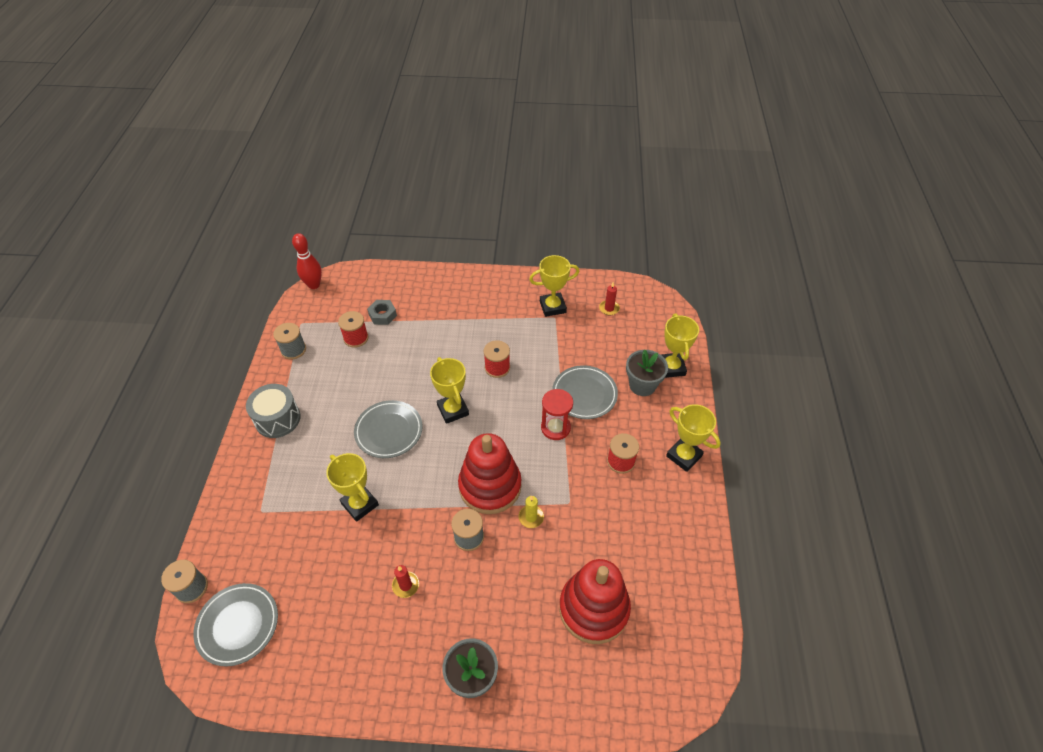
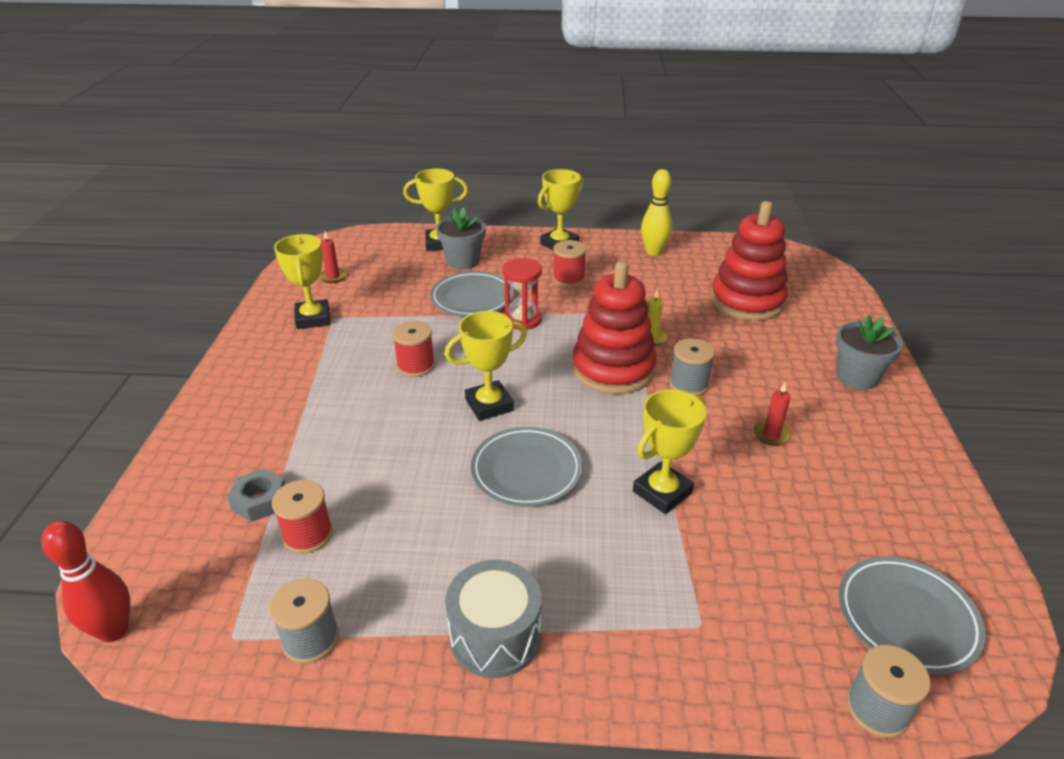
camera: 90 degrees left, 15 degrees down
none -> yellow bowling pin [641,169,672,256]

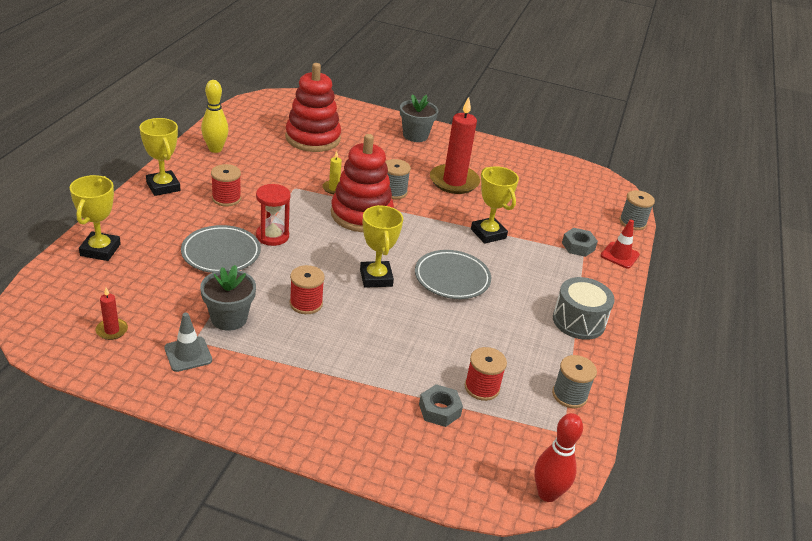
camera: 80 degrees left, 0 degrees up
yellow trophy [274,234,330,329] -> grey traffic cone [164,313,212,372]
grey flower pot [436,207,486,270] -> grey flower pot moved to [200,265,256,331]
red candle [753,382,791,446] -> red candle [430,97,480,194], size x2.22
grey plate [839,556,986,674] -> none
none -> grey nut [562,228,598,257]
none -> red traffic cone [601,220,640,269]

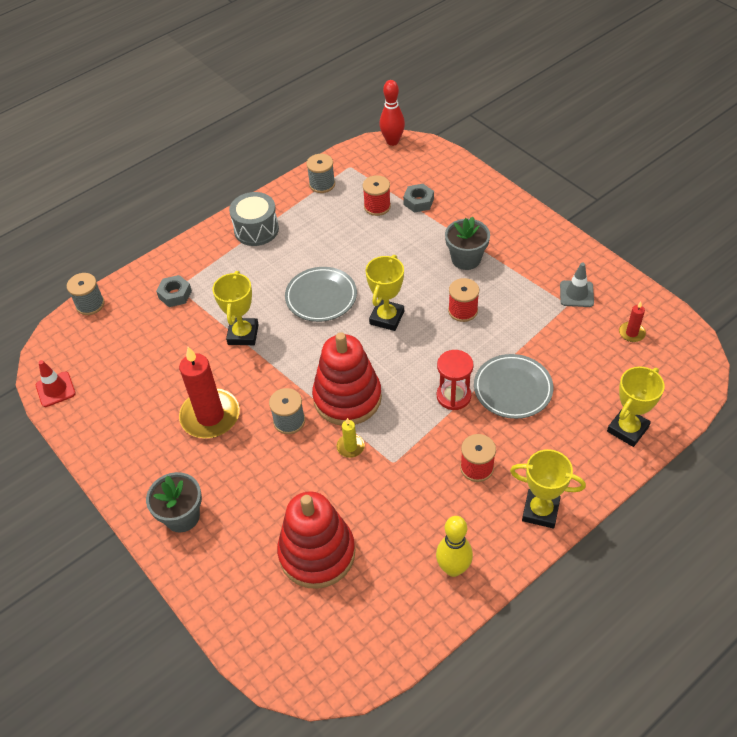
camera: 140 degrees left, 15 degrees up
yellow trophy [139,118,180,196] -> yellow trophy turned 75 degrees counterclockwise [510,449,586,528]
grey flower pot [200,265,256,331] -> grey flower pot moved to [445,217,490,270]
red traffic cone [601,220,640,269] -> red traffic cone moved to [36,360,76,407]

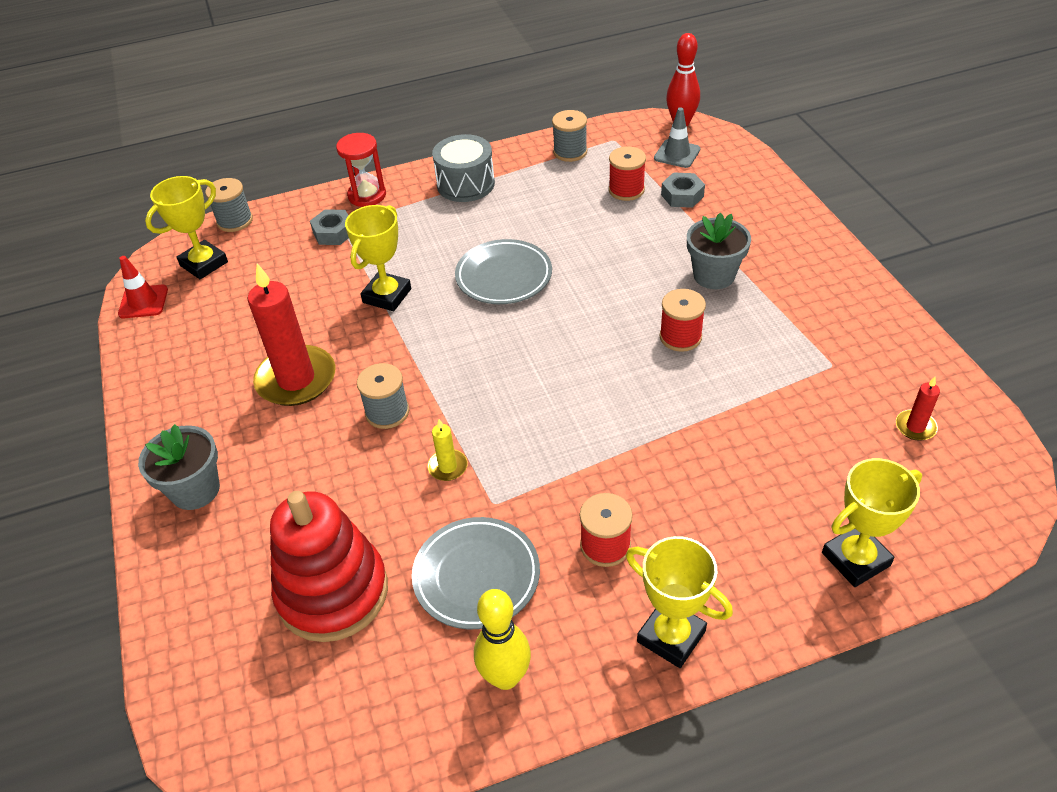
camera: 20 degrees right, 5 degrees down
red stacking toy [312,332,382,425] -> none
yellow trophy [366,255,404,331] -> yellow trophy moved to [145,176,228,279]
red hourglass [437,350,474,410] -> red hourglass moved to [336,133,386,207]
grey plate [474,354,553,419] -> grey plate moved to [412,517,540,629]
grey traffic cone [560,263,594,307] -> grey traffic cone moved to [654,107,700,168]

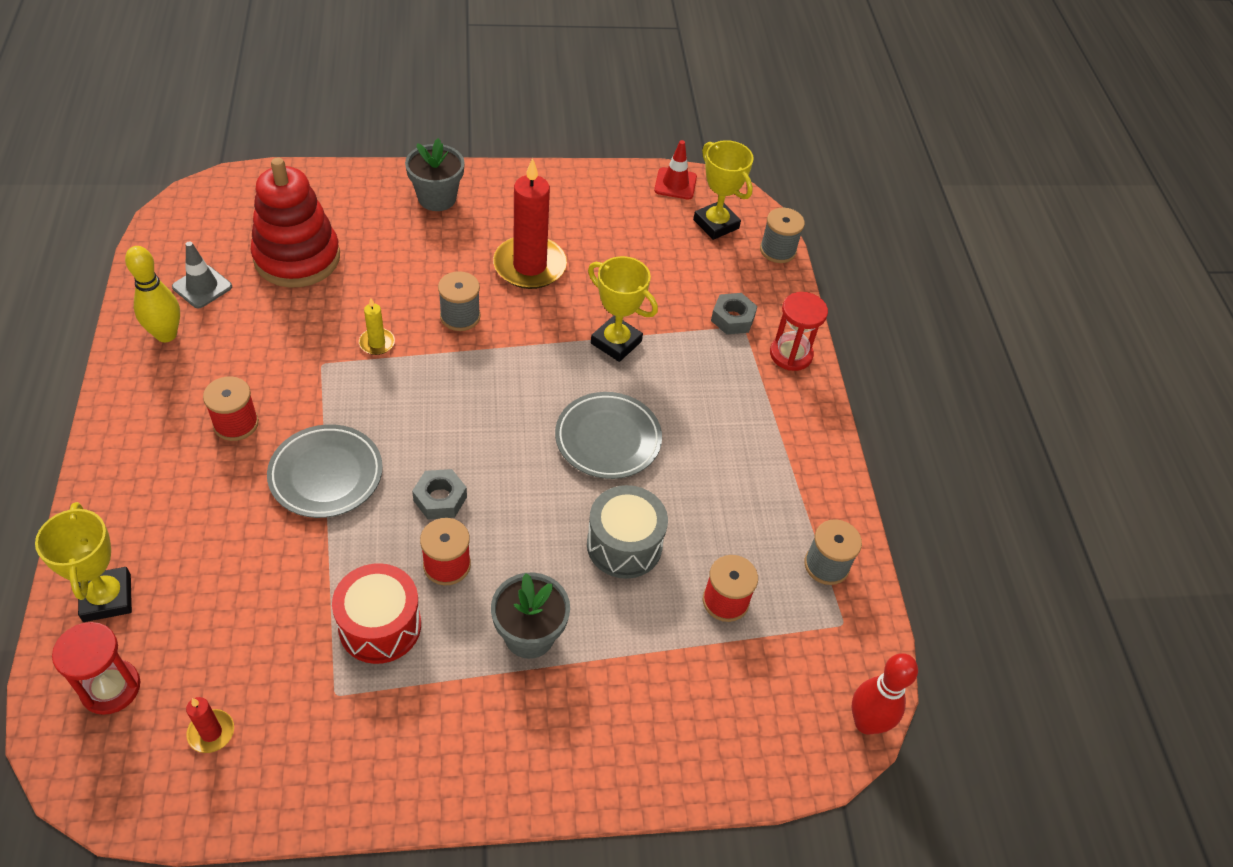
camera: 95 degrees right, 5 degrees up
grey plate [412,517,540,629] -> grey plate moved to [267,424,383,518]
grey drum [432,134,495,202] -> grey drum moved to [587,485,668,579]
yellow trophy [626,536,733,668] -> none
grey traffic cone [654,107,700,168] -> grey traffic cone moved to [172,241,232,308]
grey nut [661,172,705,208] -> grey nut moved to [412,469,467,520]
none -> red hourglass [52,622,140,715]
none -> red drum [332,563,421,664]

